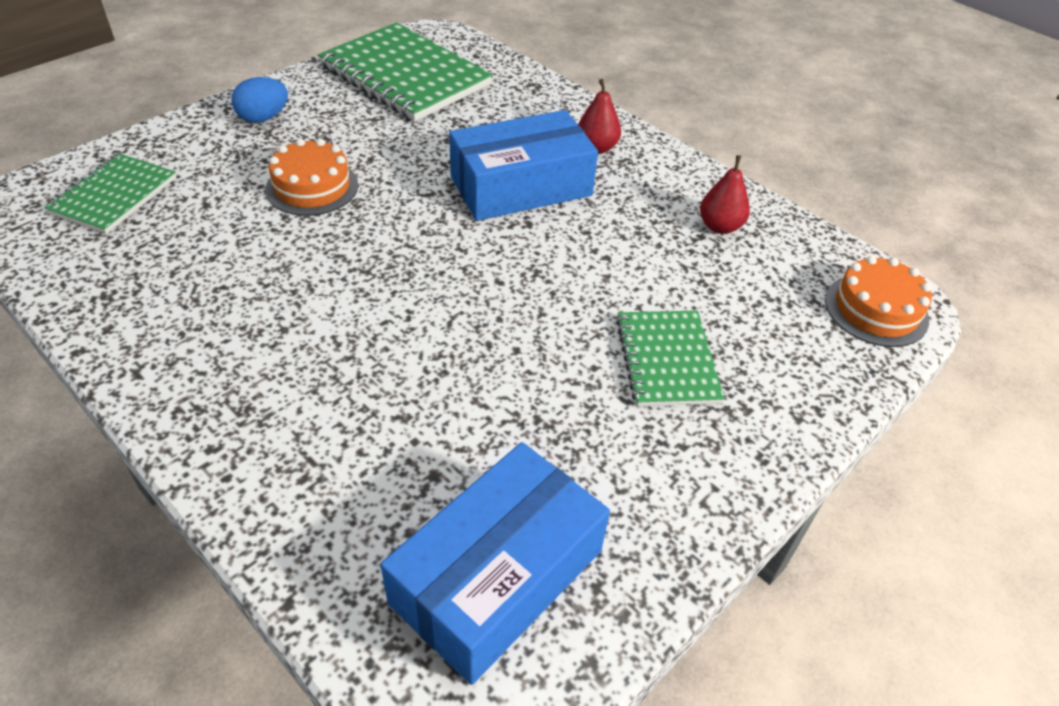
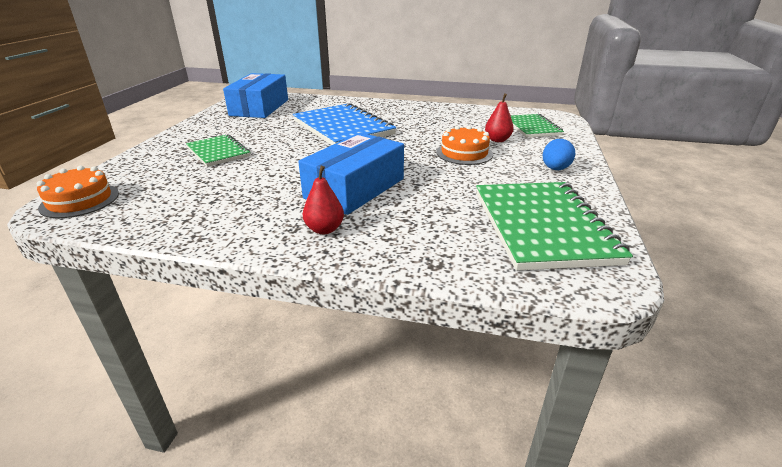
camera: 150 degrees right, 15 degrees down
green notebook [318,22,493,121] -> green notebook turned 75 degrees clockwise [476,182,633,270]
red pear [700,155,750,234] -> red pear moved to [485,93,514,142]
none -> blue notebook [293,103,396,145]

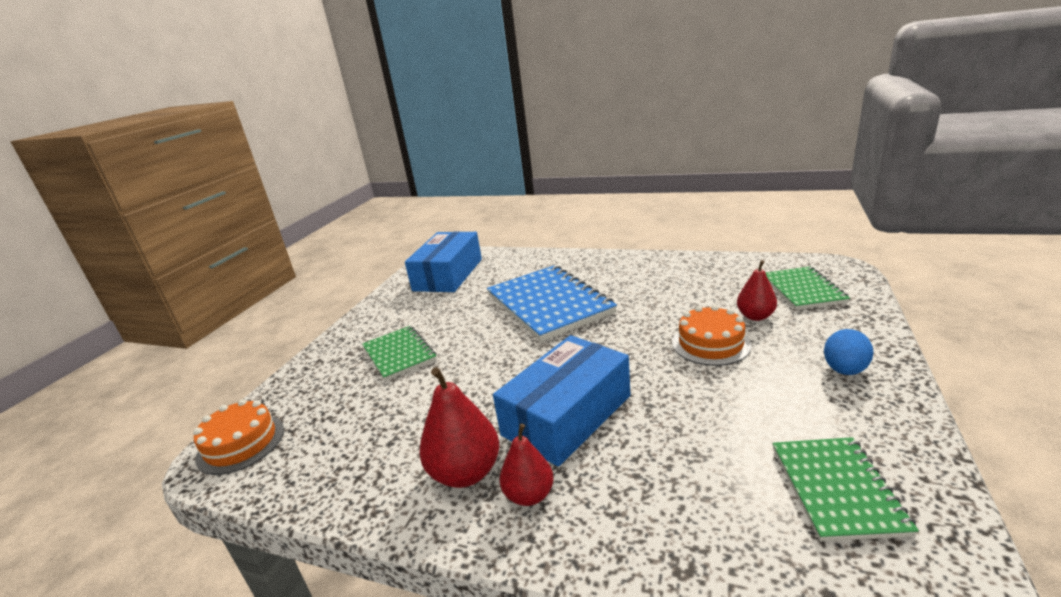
camera: 10 degrees right, 5 degrees down
green notebook [476,182,633,270] -> green notebook [773,437,919,541], size x0.58
none -> red pear [419,367,499,488]

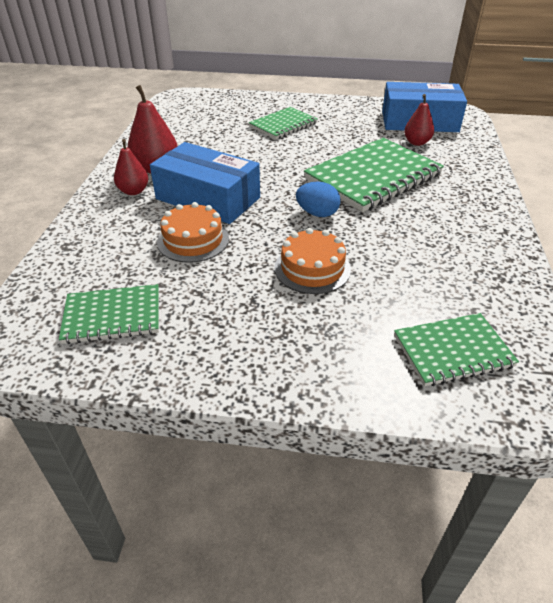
camera: 75 degrees right, 15 degrees up
orange cake [193,399,284,475] -> orange cake moved to [157,202,229,263]
blue notebook [487,265,617,342] -> green notebook [304,138,444,212]
red pear [737,260,777,321] -> red pear moved to [404,94,434,146]
blue egg [824,329,873,375] -> blue egg moved to [296,182,341,217]

